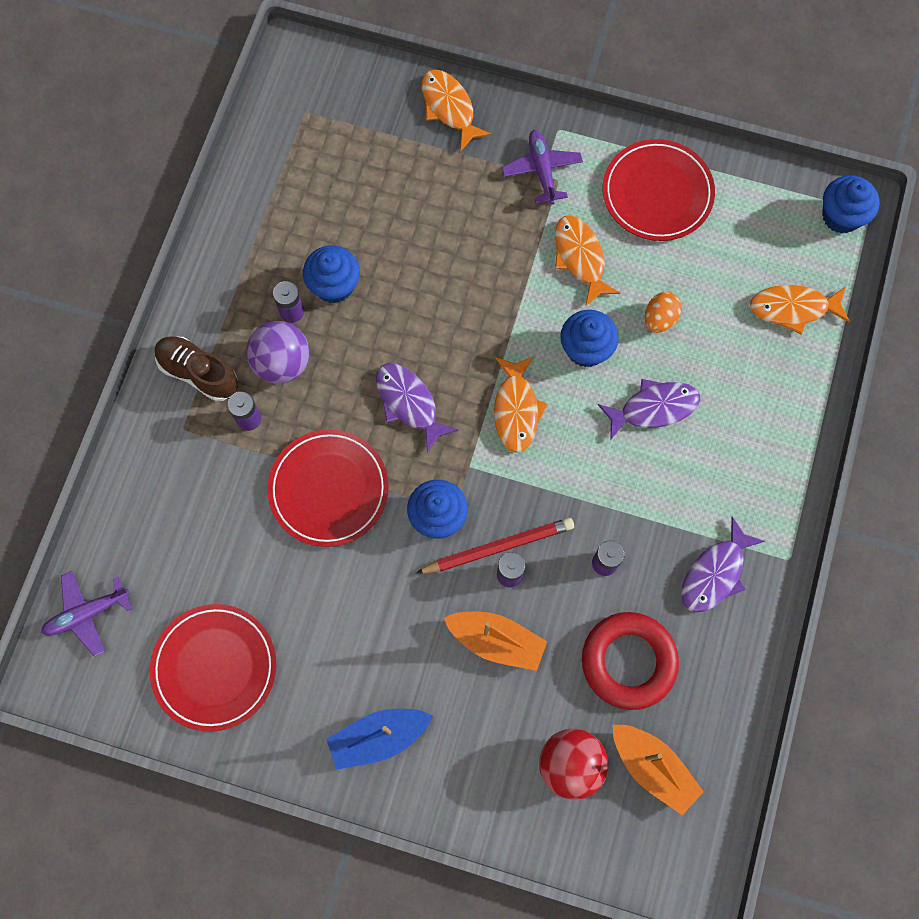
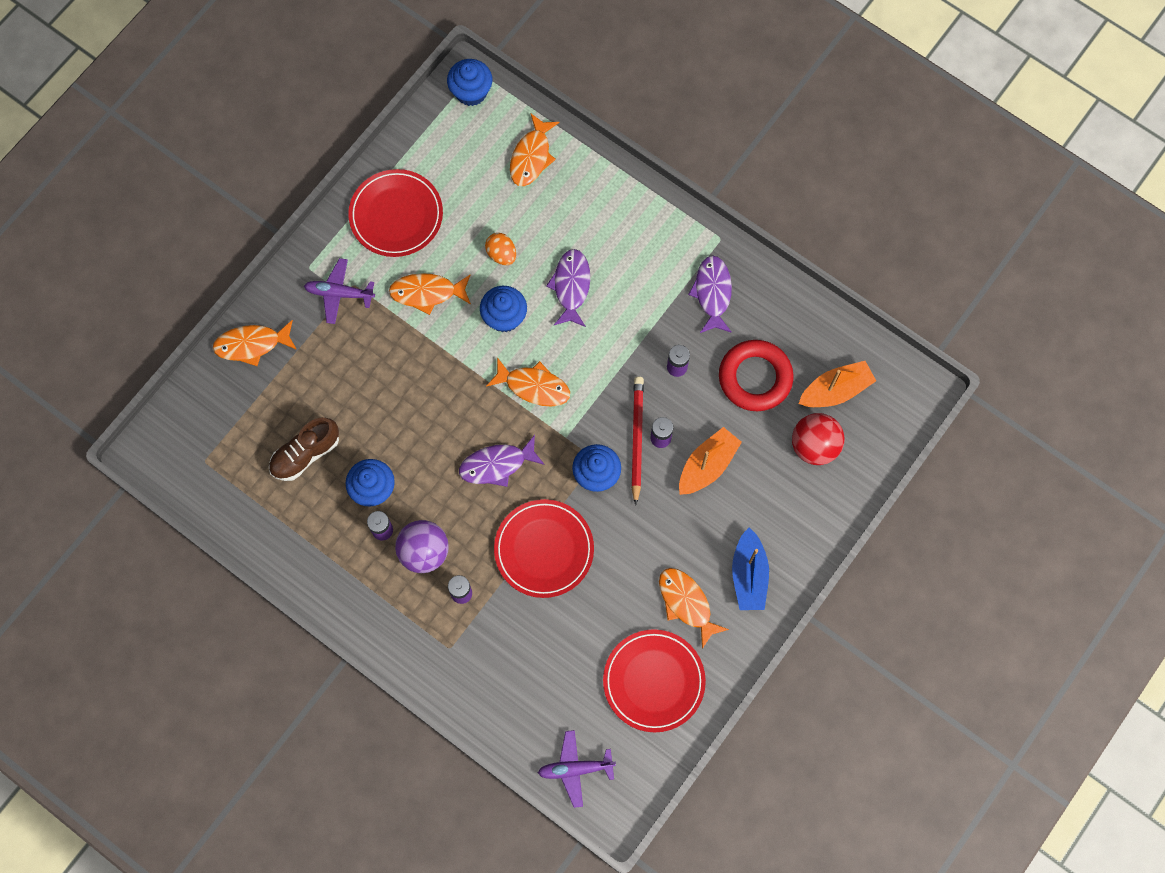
camera: 70 degrees left, 0 degrees up
purple plane [41,571,132,657] -> purple plane turned 90 degrees clockwise [538,730,616,808]
brown shoe [155,336,238,402] -> brown shoe moved to [269,417,339,481]
purple fish [681,517,765,612] -> purple fish turned 150 degrees counterclockwise [688,255,732,333]
none -> orange fish [659,568,729,649]

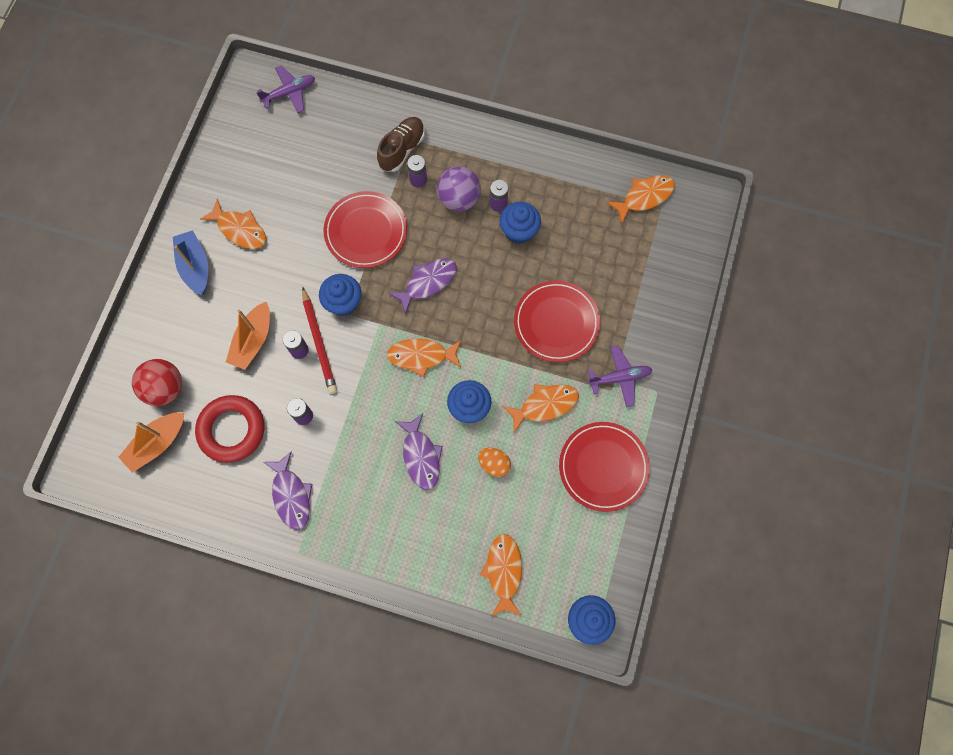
camera: 160 degrees right, 0 degrees up
orange fish [213,320,297,366] -> orange fish moved to [607,175,675,223]
brown shoe [269,417,339,481] -> brown shoe moved to [377,117,425,172]
red plate [603,629,706,732] -> red plate moved to [514,280,600,362]

